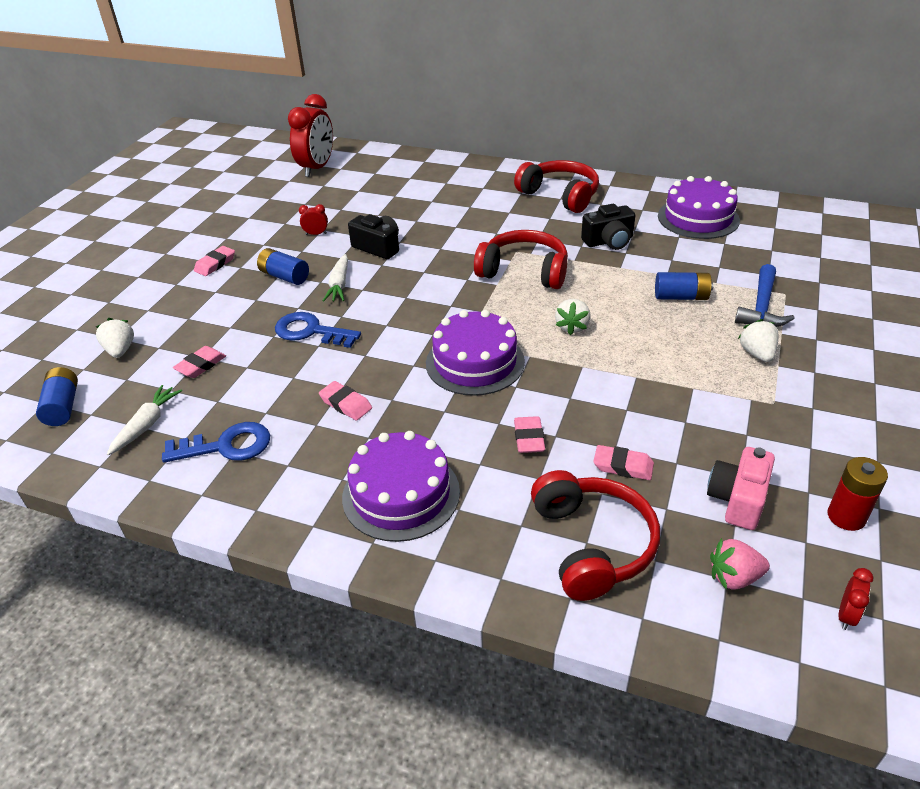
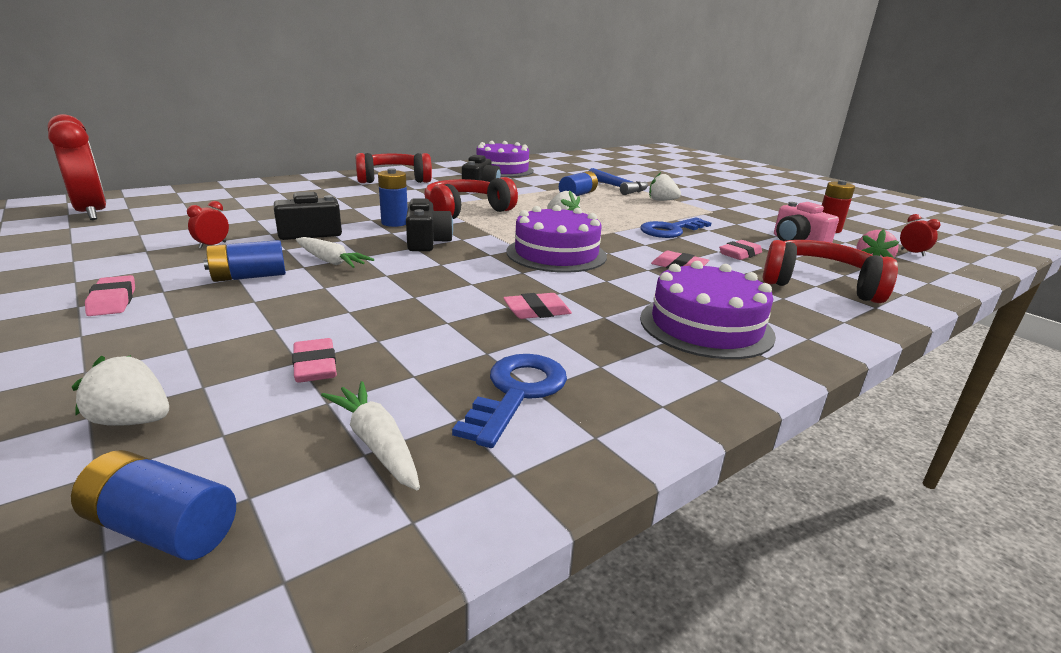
camera: 60 degrees left, 15 degrees down
blue key [275,312,361,348] -> blue key moved to [640,217,711,238]
none -> blue battery [378,168,408,227]
none -> black camera [406,198,453,251]

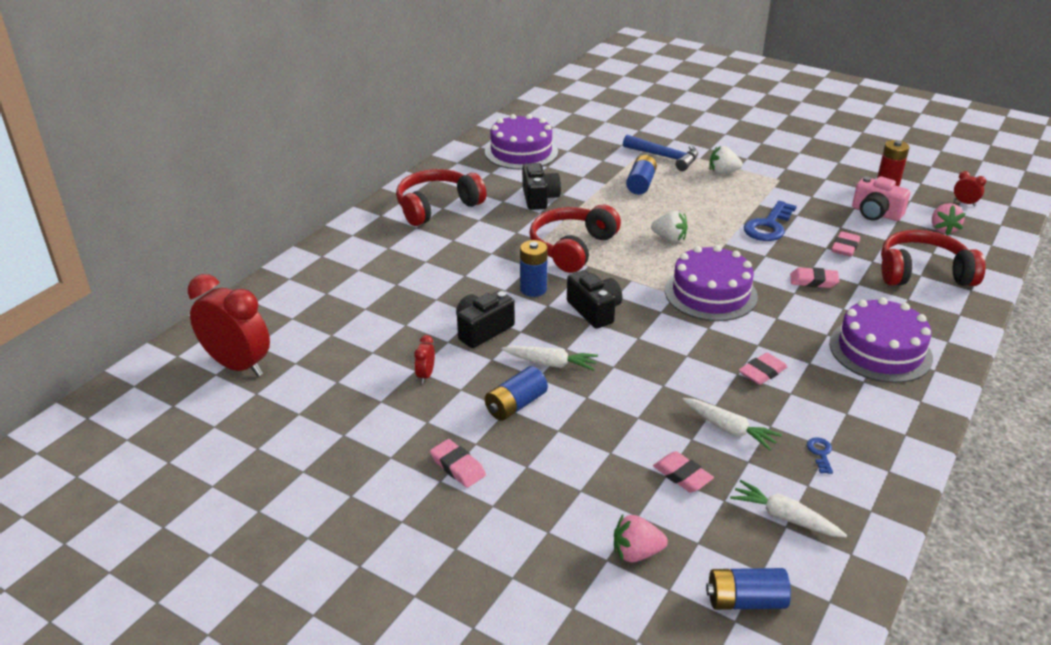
camera: 20 degrees left, 10 degrees up
white strawberry [72,355,169,426] -> pink strawberry [614,515,668,562]
blue key [452,354,567,448] -> blue key [807,437,833,474], size x0.46
none -> white carrot [683,398,782,450]

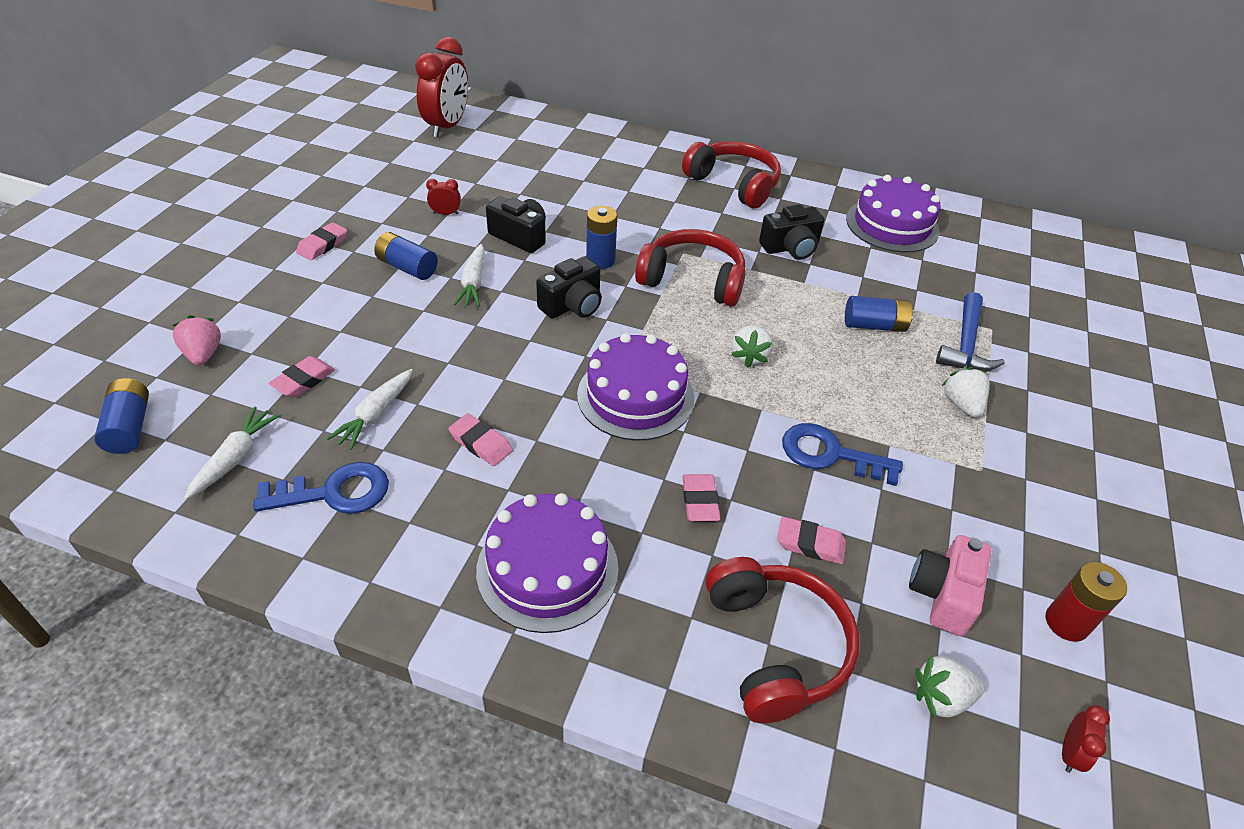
camera: 75 degrees right, 10 degrees up
blue key [807,437,833,474] -> blue key [254,462,389,514], size x2.19
pink strawberry [932,203,966,236] -> white strawberry [915,655,985,718]

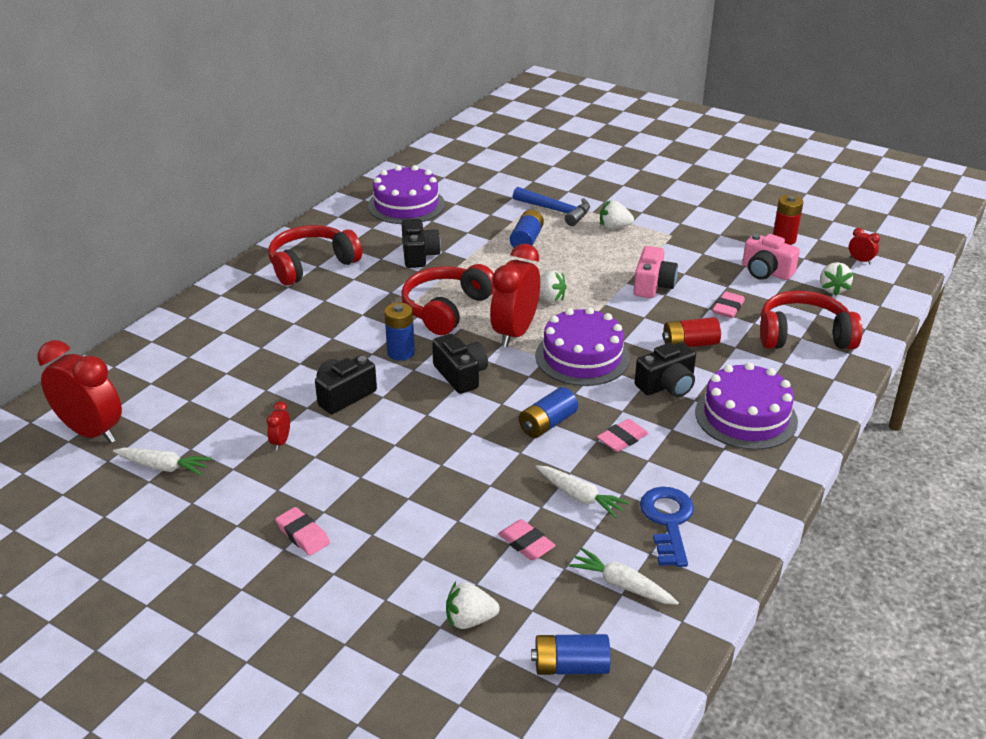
camera: 75 degrees left, 10 degrees down
pink strawberry [173,315,221,365] -> white strawberry [446,582,500,629]
blue battery [374,232,438,280] -> blue battery moved to [519,387,578,438]
white carrot [454,244,485,306] -> white carrot moved to [113,448,212,476]
pink eraser [682,474,720,521] -> red battery [663,317,721,347]
blue key [782,423,903,486] -> pink camera [633,246,678,298]
none -> red clock [490,244,540,347]
none -> black camera [635,342,696,397]

